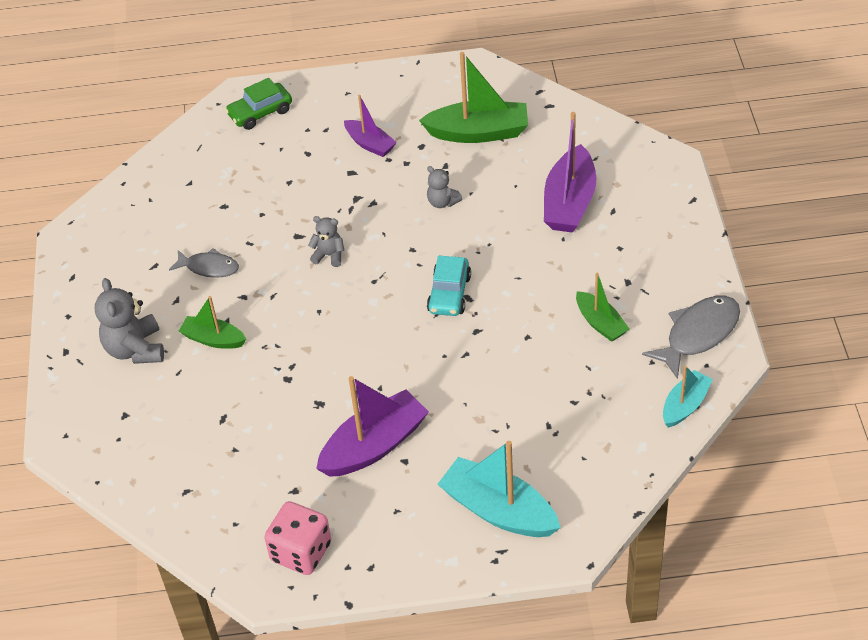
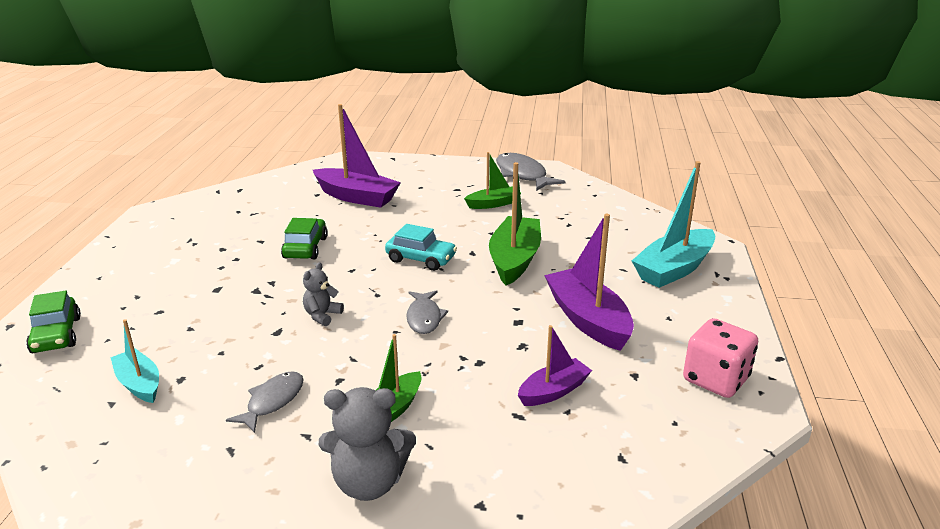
camera: 80 degrees left, 20 degrees down
purple boat [344,95,397,157] -> purple boat moved to [518,325,592,406]
green boat [419,52,528,143] -> green boat moved to [489,162,541,286]
grey teddy bear [427,166,462,208] -> green car [281,218,328,259]
turquoise boat [663,366,713,428] -> turquoise boat moved to [110,319,159,403]
none -> grey fish [406,290,448,334]

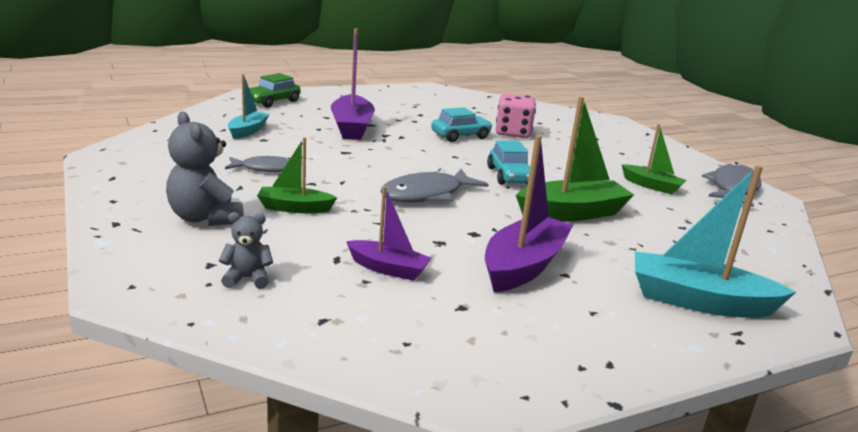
camera: 55 degrees right, 5 degrees down
green car [281,218,328,259] -> turquoise car [431,107,492,142]
grey teddy bear [303,262,344,326] -> grey teddy bear moved to [219,212,273,289]
purple boat [313,104,401,208] -> purple boat moved to [331,28,375,140]
grey fish [406,290,448,334] -> grey fish [380,169,489,202], size x1.57
pink dice [683,318,758,398] -> pink dice moved to [496,93,536,138]

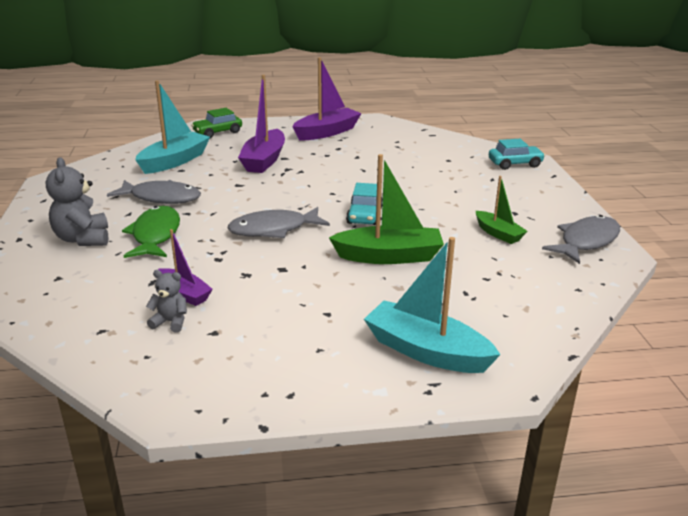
camera: 20 degrees right, 5 degrees up
grey teddy bear [219,212,273,289] -> grey teddy bear moved to [146,270,187,333]
grey fish [225,156,290,172] -> grey fish [107,180,201,204], size x1.57
turquoise boat [228,74,270,139] -> turquoise boat [135,80,210,174], size x1.70
green boat [257,137,337,213] -> green fish [122,206,180,258]
turquoise car [431,107,492,142] -> turquoise car moved to [489,139,545,170]
purple boat [485,135,573,292] -> purple boat moved to [292,57,362,140]
pink dice [496,93,536,138] -> none

